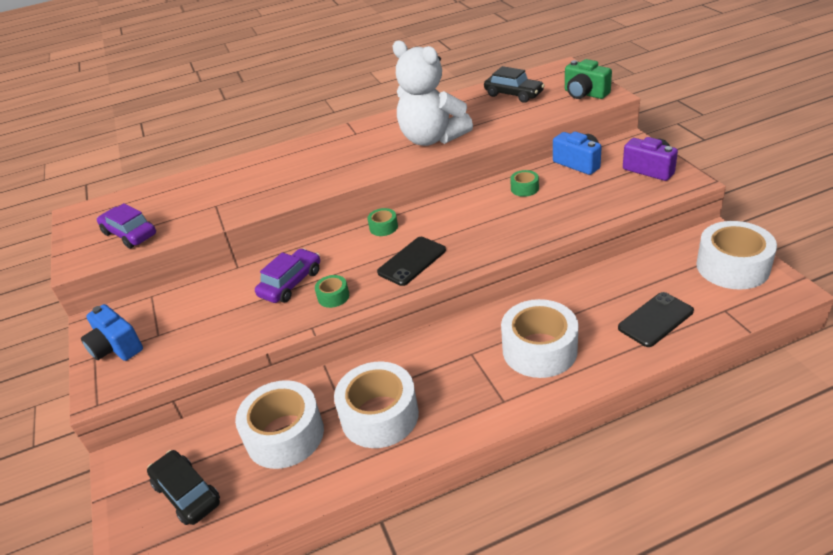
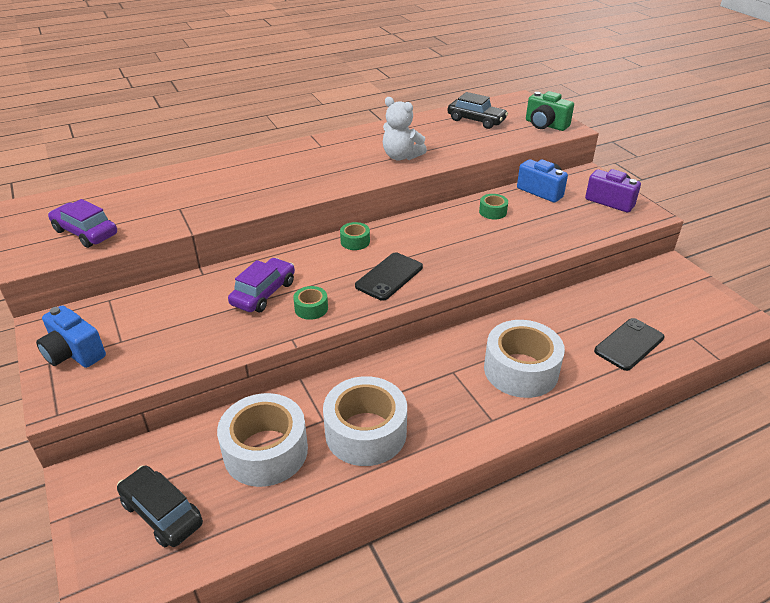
camera: 10 degrees left, 0 degrees up
white teddy bear [393,40,473,146] -> white teddy bear [383,97,427,161], size x0.60
white tape [696,221,777,289] -> none

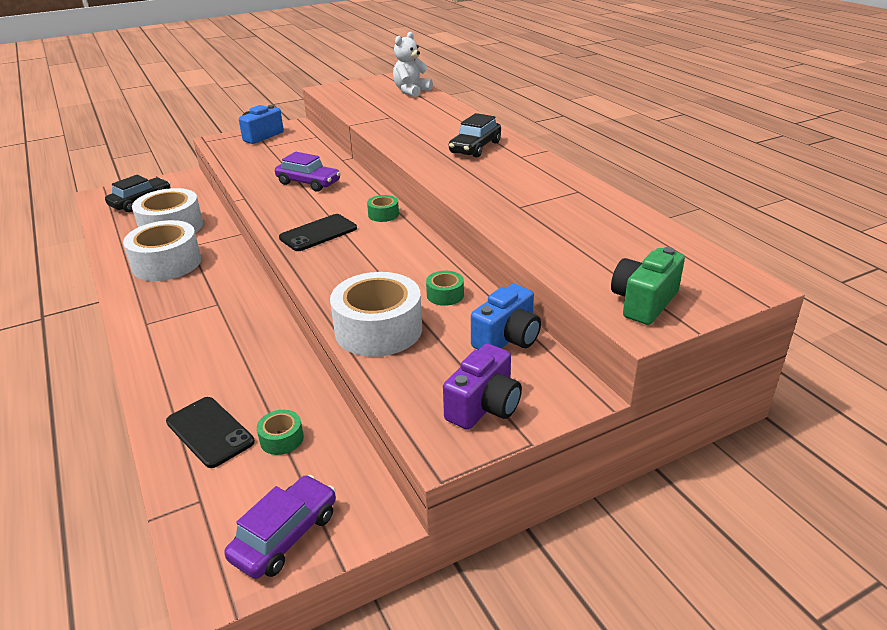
camera: 90 degrees right, 5 degrees down
purple car [48,199,117,248] -> purple car moved to [224,475,336,579]
green tape [293,286,328,320] -> green tape moved to [257,410,304,455]
black phone [355,253,423,301] -> black phone turned 75 degrees counterclockwise [279,214,357,251]
white teddy bear [383,97,427,161] -> white teddy bear moved to [393,32,433,97]
black car [447,92,508,129] -> black car moved to [449,113,501,158]
white tape [484,320,565,398] -> white tape moved to [330,272,422,357]

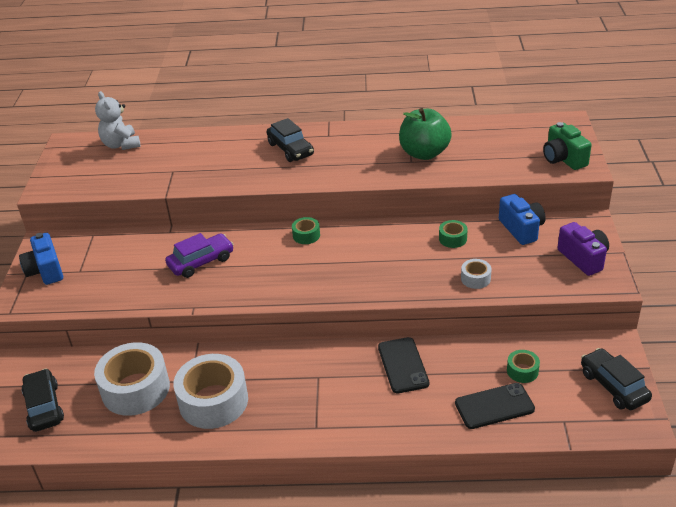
camera: 60 degrees left, 5 degrees up
purple car [224,475,336,579] -> black car [581,348,652,410]
black phone [279,214,357,251] -> black phone moved to [378,337,429,393]
white tape [330,272,422,357] -> white tape [461,259,492,289], size x0.46
none -> green apple [399,108,452,160]

